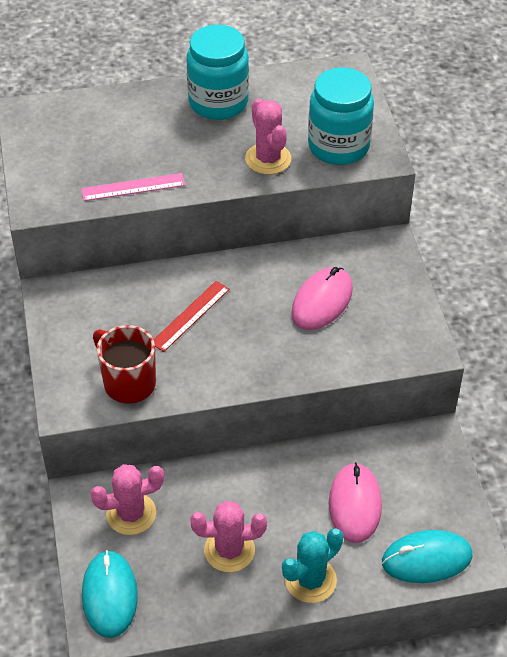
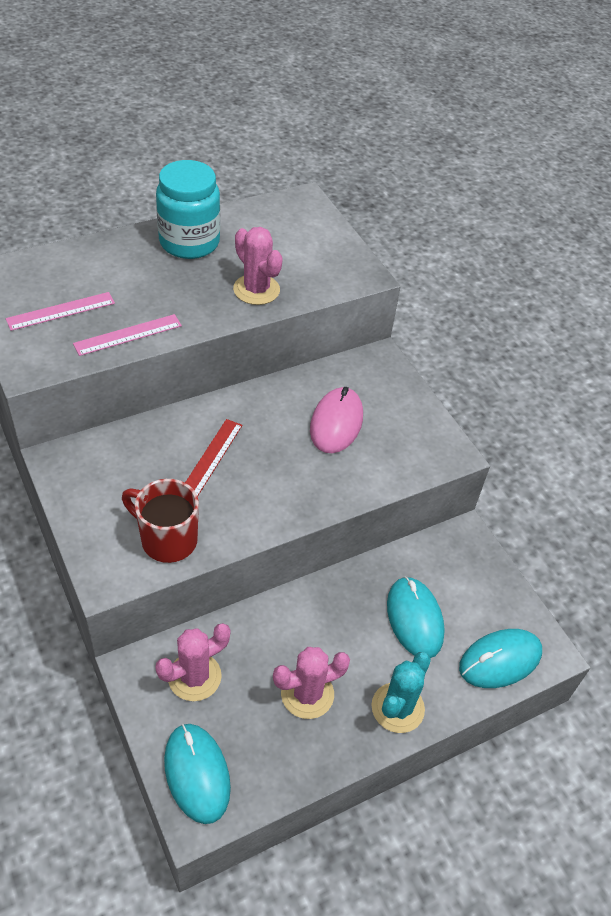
camera: 20 degrees left, 0 degrees up
turquoise jar [308,68,374,165] -> none
pink mouse [329,462,382,543] -> turquoise mouse [387,576,445,658]
none -> pink ruler [6,292,115,331]

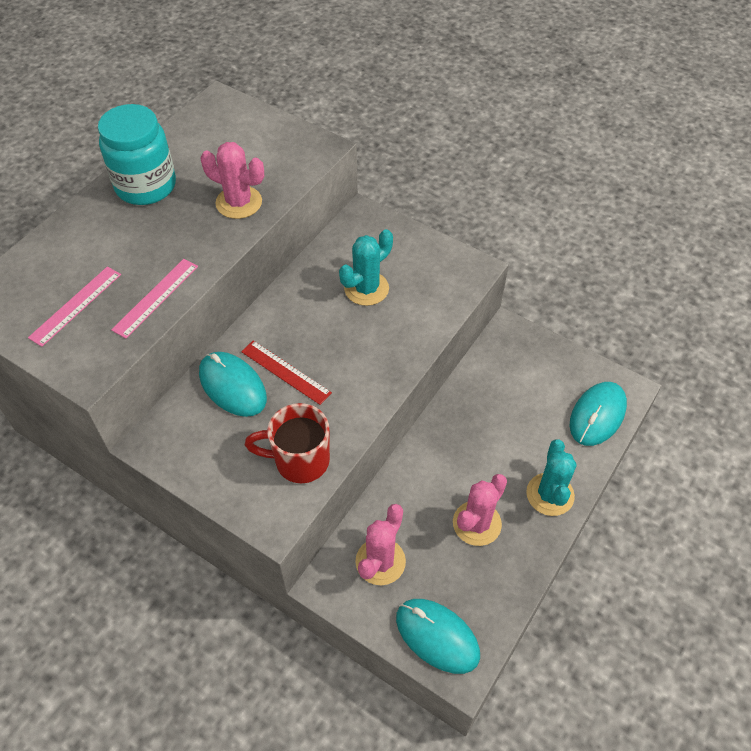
camera: 25 degrees left, 5 degrees up
red ruler [185,419,242,496] -> red ruler turned 45 degrees counterclockwise [241,341,332,405]
pink mouse [310,387,363,453] -> turquoise cactus [339,229,393,306]
turquoise mouse [387,576,445,658] -> turquoise mouse moved to [199,352,267,417]

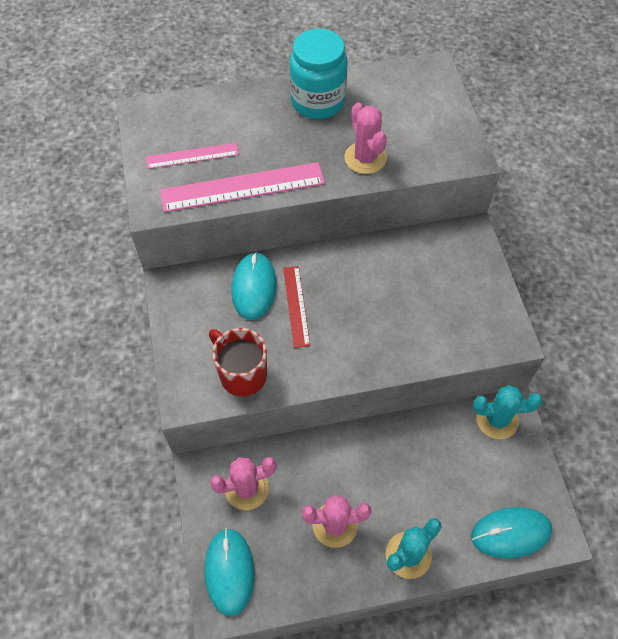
camera: 45 degrees right, 5 degrees up
pink ruler [111,259,198,339] -> pink ruler [160,162,325,212], size x1.72
turquoise cactus [339,229,393,306] -> turquoise cactus moved to [473,385,543,439]

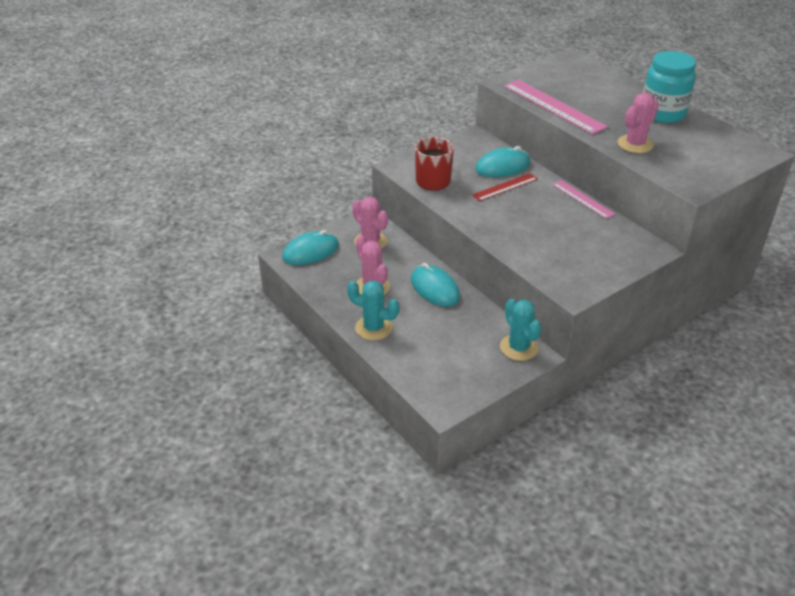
camera: 65 degrees right, 20 degrees down
pink ruler [146,143,239,169] -> pink ruler moved to [552,180,615,219]
turquoise mouse [471,507,552,559] -> turquoise mouse moved to [411,263,460,307]

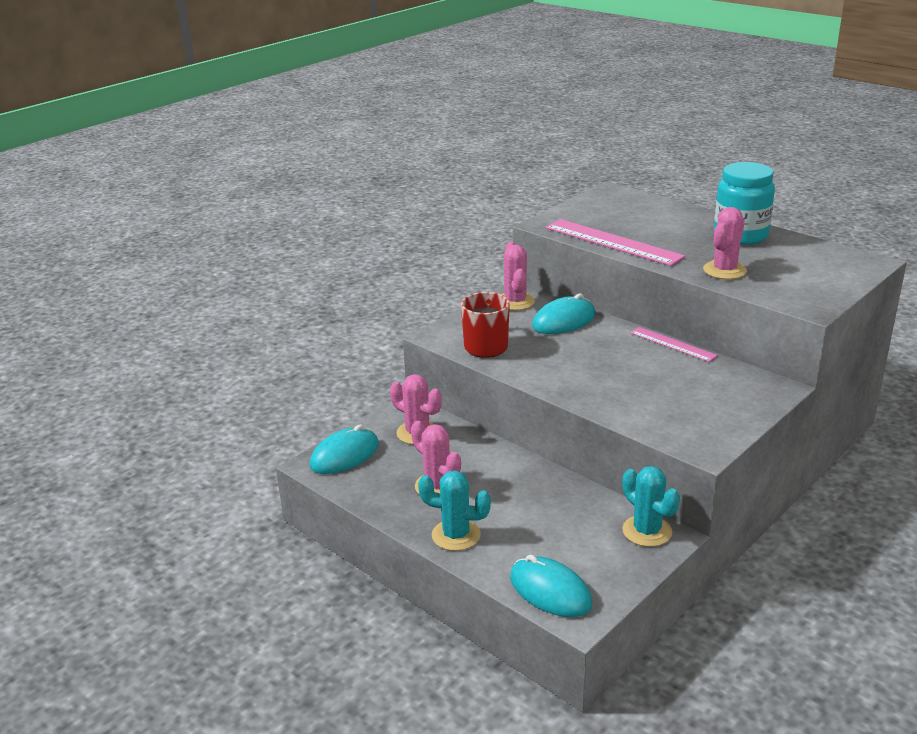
camera: 10 degrees left, 10 degrees down
turquoise mouse [411,263,460,307] -> turquoise mouse moved to [510,555,592,617]
red ruler [472,173,538,201] -> none
none -> pink cactus [502,242,535,310]

